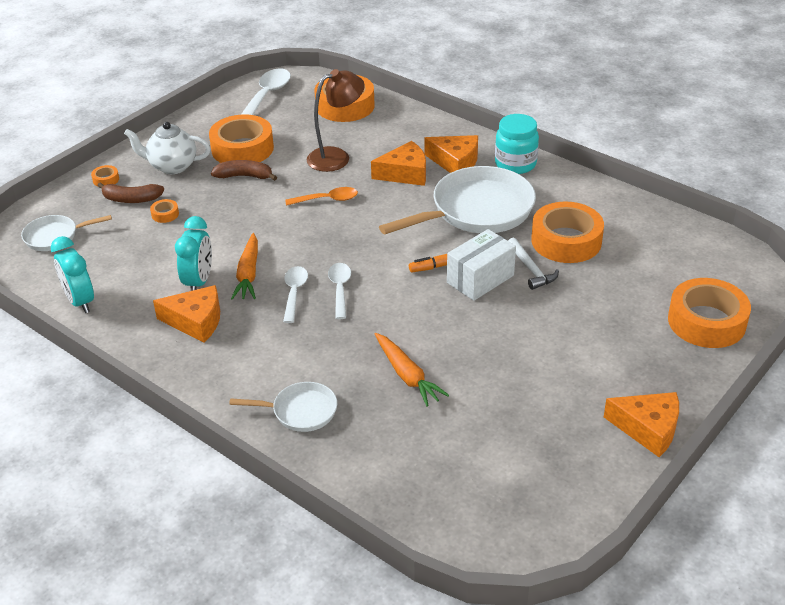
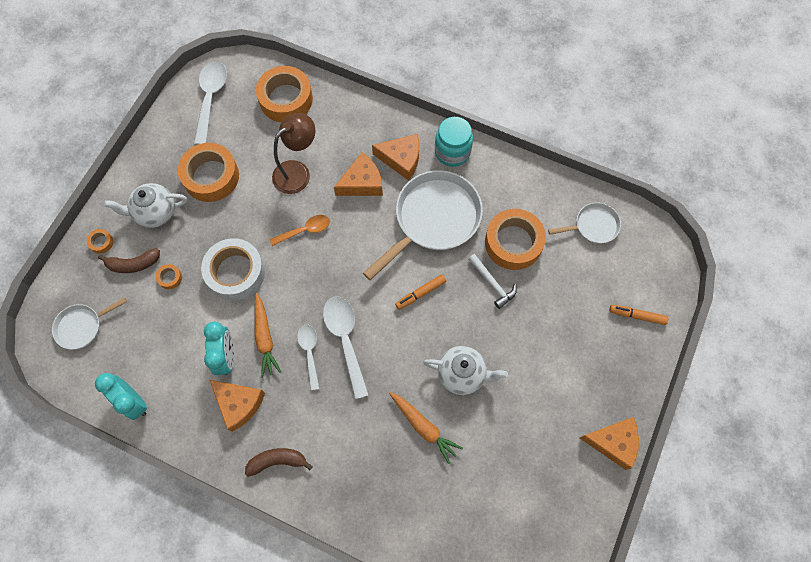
camera: 15 degrees left, 30 degrees up
orange cheese [153,285,220,343] -> orange cheese turned 45 degrees clockwise [210,380,265,432]
brown banana [211,160,277,181] -> brown banana moved to [245,448,313,477]
white pan [229,382,337,432] -> white pan moved to [548,202,621,244]
white spoon [328,263,351,319] -> white spoon [323,296,369,399], size x1.59
white box [447,229,516,301] -> none
orange tape [668,278,751,348] -> orange marker [609,305,668,325]
none -> white tape [201,238,265,301]
none -> white teapot [423,346,508,395]

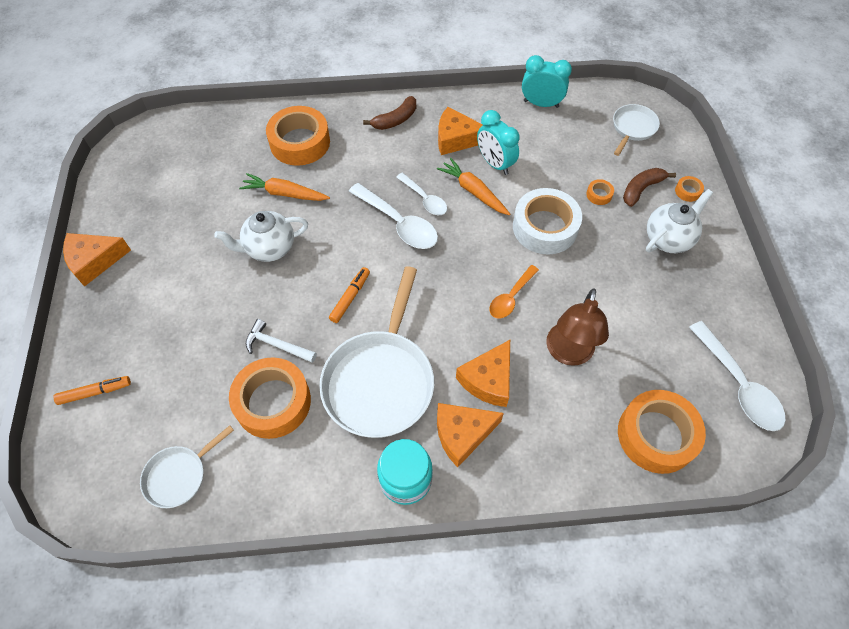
camera: 150 degrees right, 10 degrees down
orange tape [178,143,239,202] -> orange tape moved to [266,106,330,166]

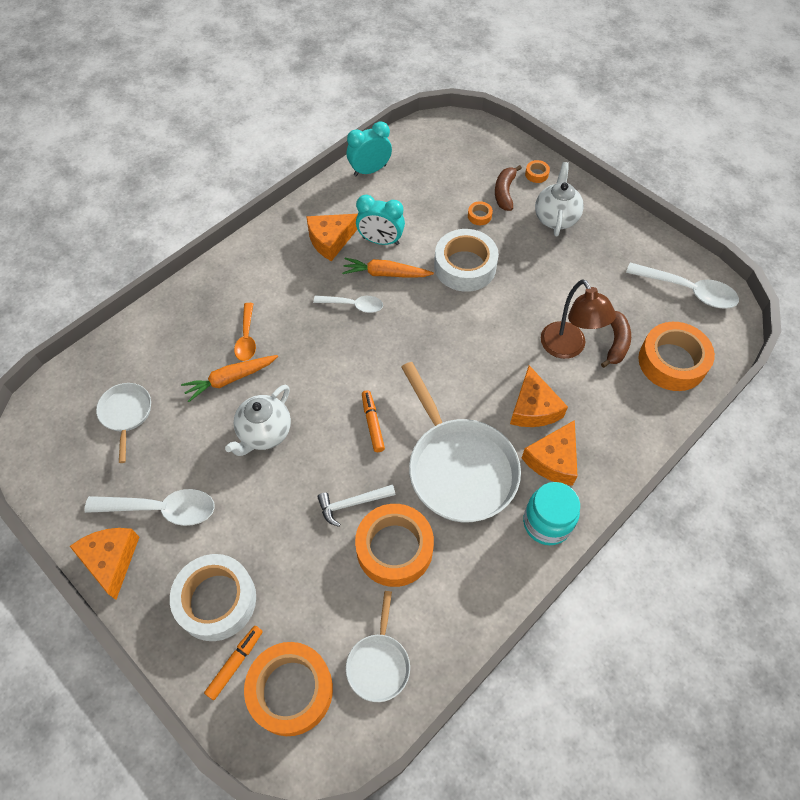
camera: 40 degrees left, 0 degrees up
orange cheese [63,233,131,287] -> orange cheese turned 135 degrees clockwise [70,528,139,600]
orange tape [266,106,330,166] -> orange tape moved to [244,642,333,736]
white spoon [348,183,438,249] -> white spoon moved to [84,489,215,526]
brown banana [363,96,416,130] -> brown banana moved to [601,311,631,368]
orange spoon [490,265,539,318] -> orange spoon moved to [234,303,256,361]
white pan [613,104,660,156] -> white pan moved to [96,383,151,463]
none -> white tape [170,554,256,641]

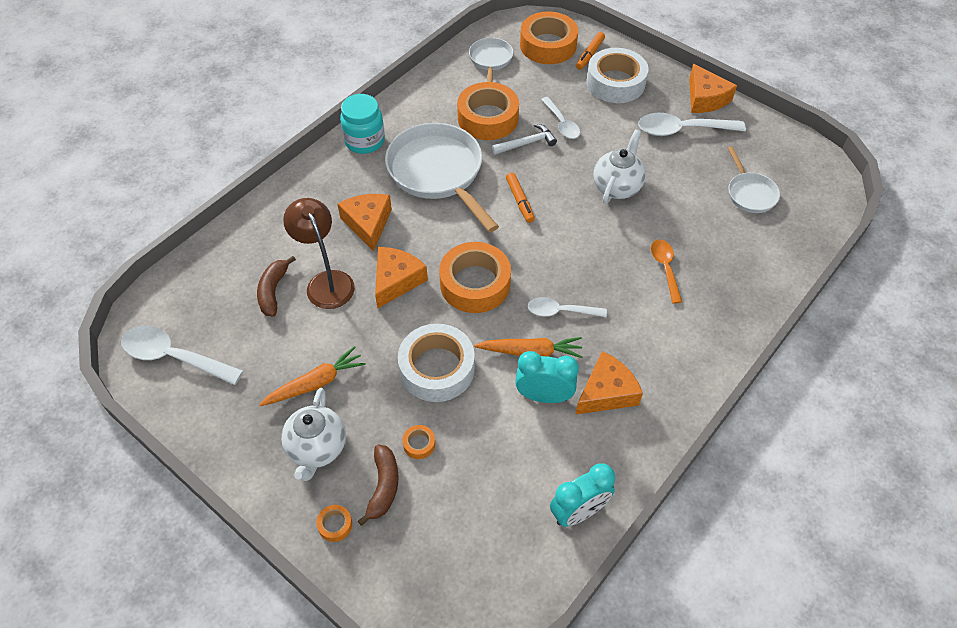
camera: 175 degrees right, 5 degrees down
orange carrot [181,355,278,402] -> orange carrot moved to [259,346,366,406]
orange cheese [522,420,577,486] -> orange cheese moved to [375,247,428,309]
orange tape [638,322,715,391] -> orange tape moved to [439,242,511,313]
none -> white spoon [541,97,580,139]

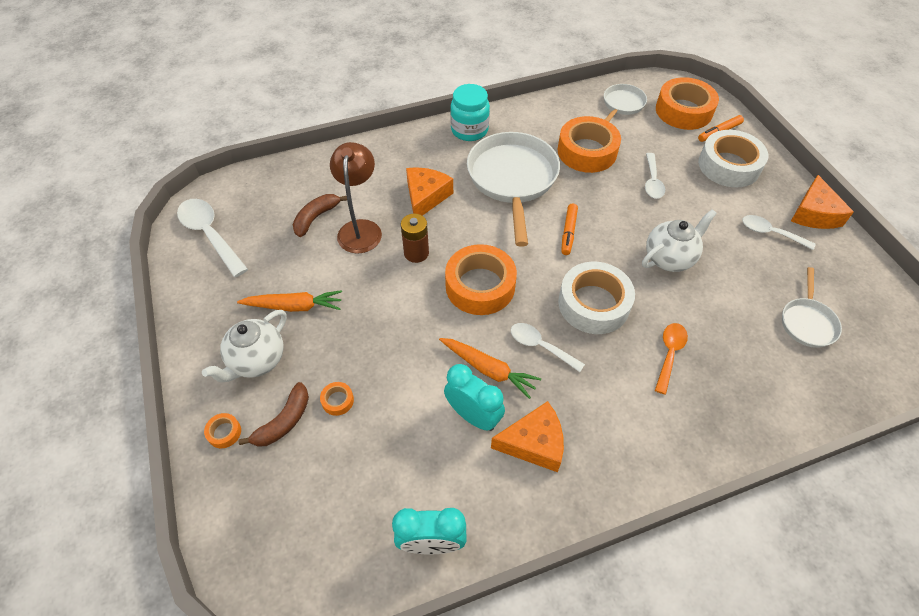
camera: 30 degrees right, 0 degrees up
orange cheese [375,247,428,309] -> brown battery [401,214,429,263]
white tape [398,324,475,402] -> white tape moved to [558,262,635,334]
white hammer [492,124,557,155] -> none
white spoon [638,113,746,136] -> white spoon [743,215,816,250], size x0.63

